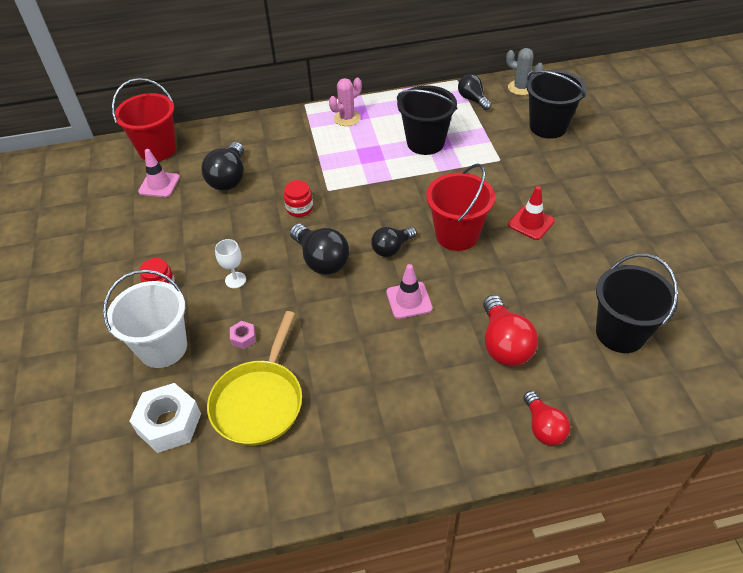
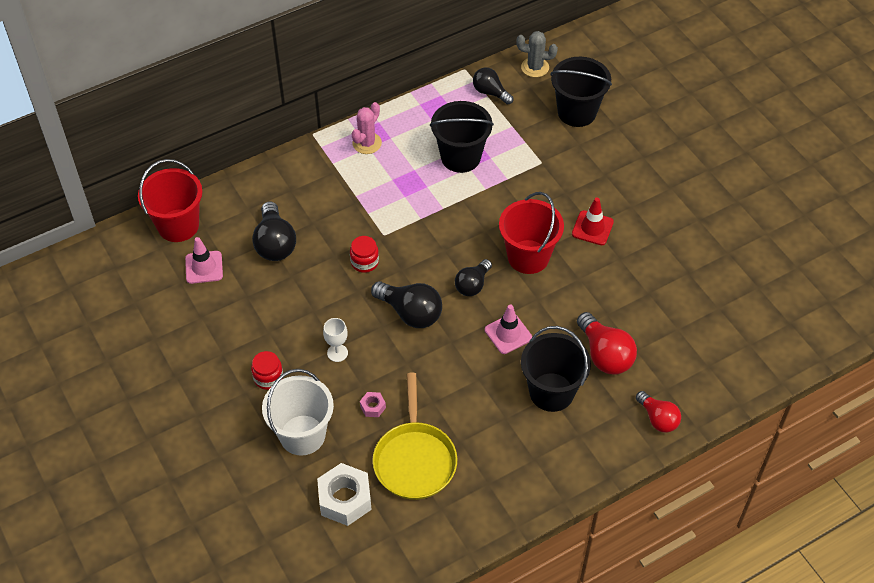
camera: 20 degrees left, 5 degrees up
black bucket [596,254,678,353] -> black bucket moved to [521,326,591,412]

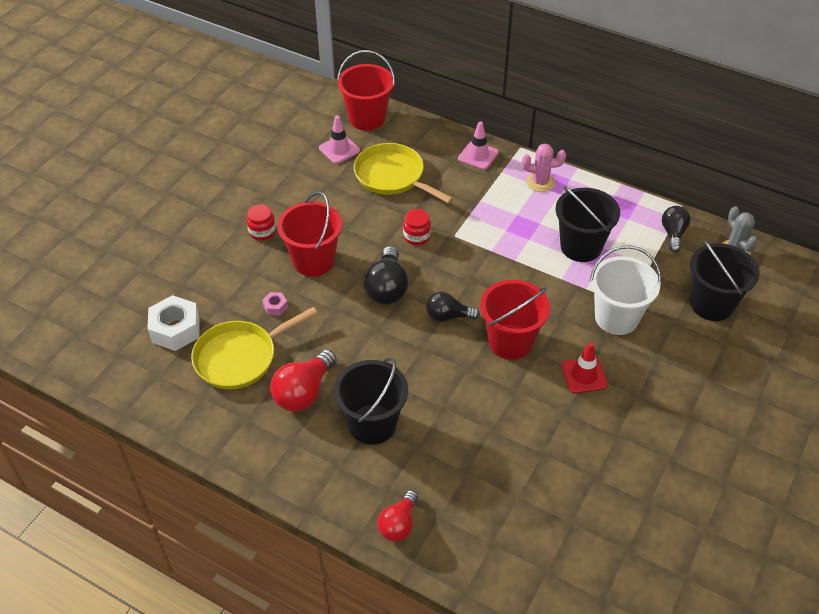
camera: 60 degrees right, 5 degrees down
black light bulb [252,201,296,261] -> yellow pan [354,143,453,204]
white bucket [262,369,334,456] -> white bucket moved to [590,245,661,335]
white goblet [323,318,348,362] -> red bucket [277,191,343,277]
pink traffic cone [485,305,532,354] -> pink traffic cone moved to [458,121,498,170]
red light bulb [577,312,637,375] -> red light bulb moved to [270,350,337,411]

